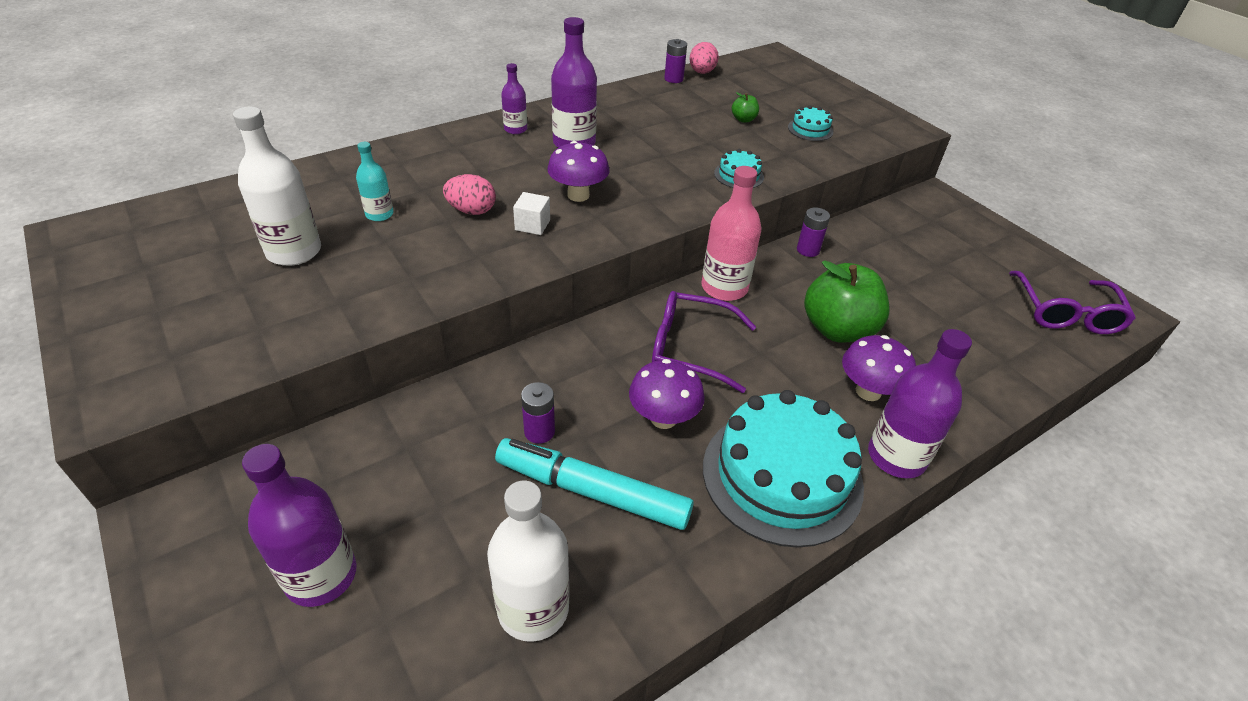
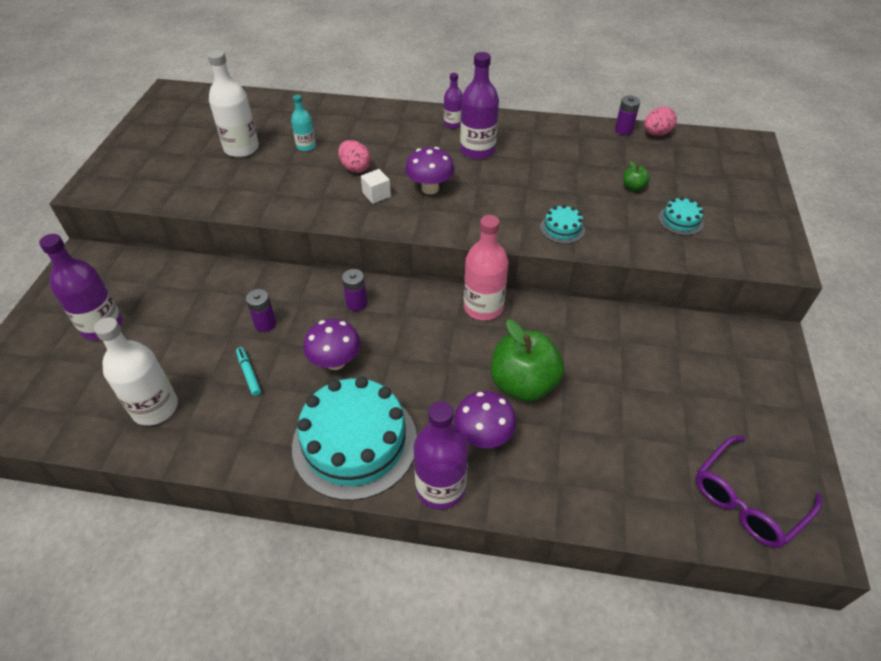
camera: 45 degrees right, 5 degrees up
turquoise marker [495,438,694,530] -> turquoise marker [236,347,261,396], size x0.43
purple glasses [652,291,756,393] -> none
purple battery [797,208,830,257] -> purple battery moved to [342,269,367,311]

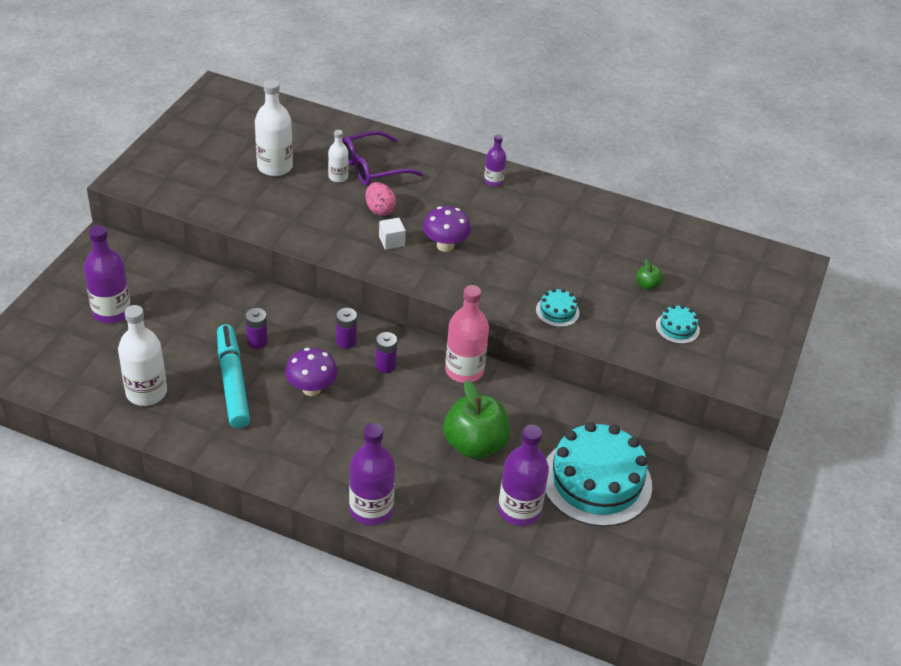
camera: 10 degrees right, 5 degrees down
turquoise marker [236,347,261,396] -> turquoise marker [217,324,250,428], size x2.31
turquoise bottle [291,95,316,151] -> white bottle [328,130,349,182]
turquoise cake [292,376,417,501] -> turquoise cake moved to [545,422,652,527]
purple mushroom [454,391,516,448] -> none
purple bottle [460,52,499,159] -> purple bottle moved to [498,425,549,526]
purple battery [615,96,640,135] -> purple battery moved to [375,332,397,373]
pink egg [644,107,677,136] -> none
purple glasses [696,436,822,548] -> purple glasses moved to [342,131,424,186]

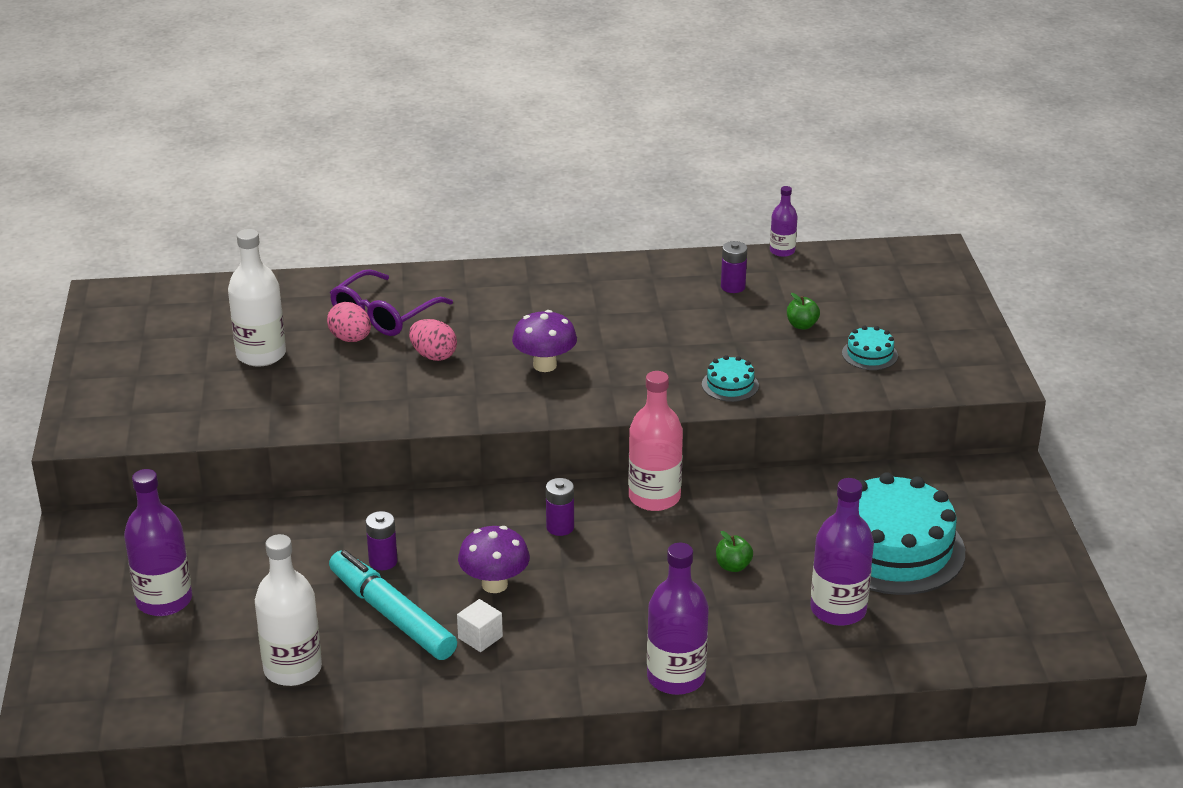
camera: 25 degrees left, 10 degrees down
white bottle [328,130,349,182] -> pink egg [327,302,371,342]
purple battery [336,308,357,349] -> purple battery moved to [721,241,747,293]
white cube [379,218,406,250] -> white cube moved to [457,599,503,652]
green apple [443,380,510,459] -> green apple [716,531,753,572], size x0.43
purple bottle [484,135,506,187] -> purple bottle moved to [770,186,798,257]

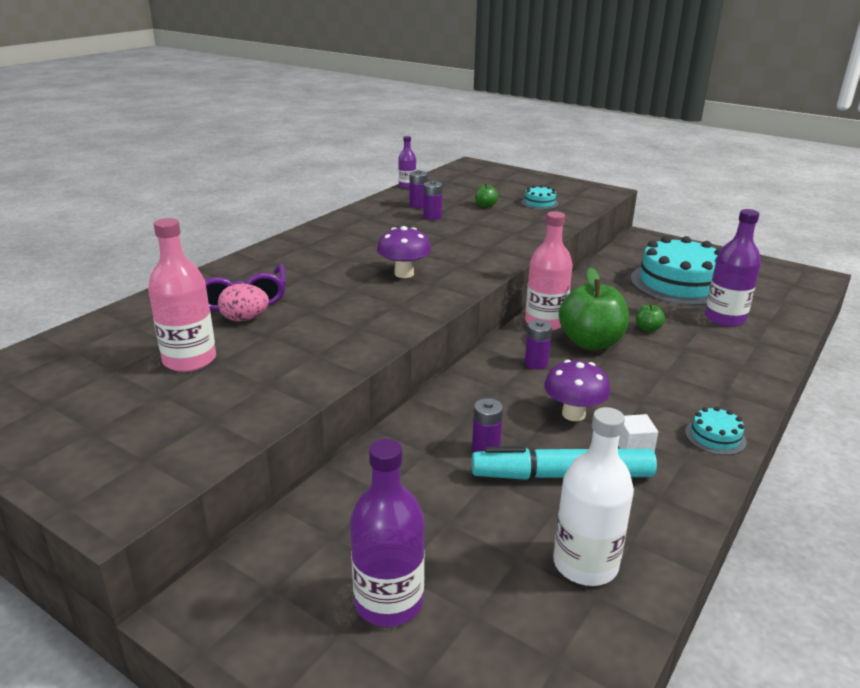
camera: 50 degrees left, 5 degrees down
white bottle [228,229,286,367] -> pink bottle [148,218,216,372]
pink egg [409,319,457,361] -> none
purple bottle [647,543,709,695] -> none
turquoise cake [702,355,759,402] -> turquoise cake moved to [685,406,746,455]
none -> purple battery [423,181,442,220]
none -> green apple [559,267,629,350]

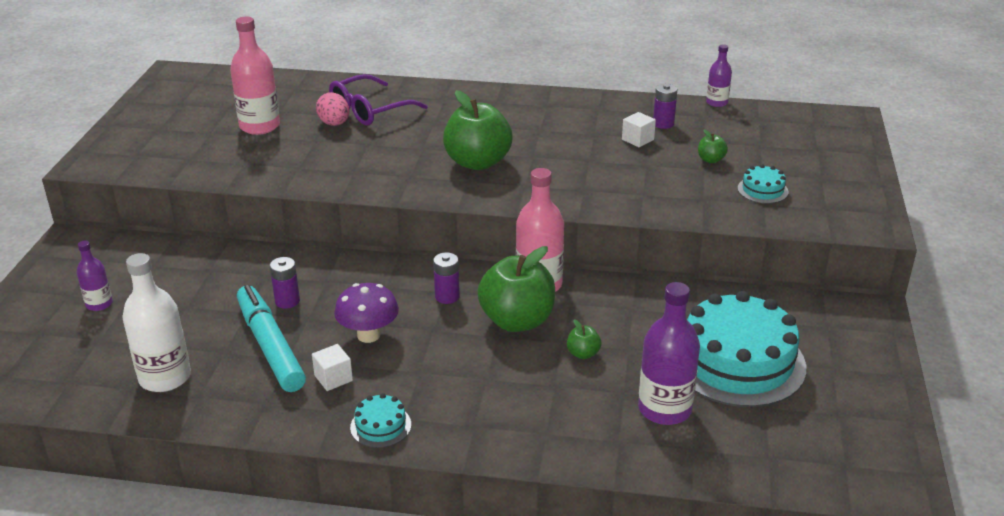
camera: 65 degrees right, 5 degrees up
purple bottle [350,439,425,627] -> purple bottle [77,240,113,311], size x0.56
purple mushroom [377,226,431,278] -> green apple [443,90,513,170]
purple battery [423,181,442,220] -> white cube [622,112,656,147]

